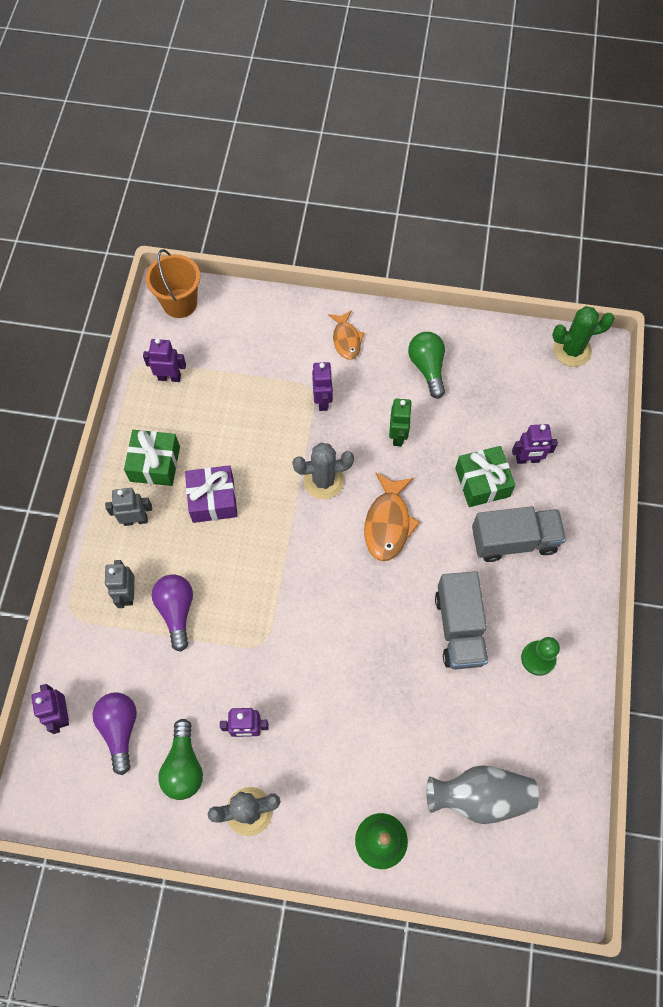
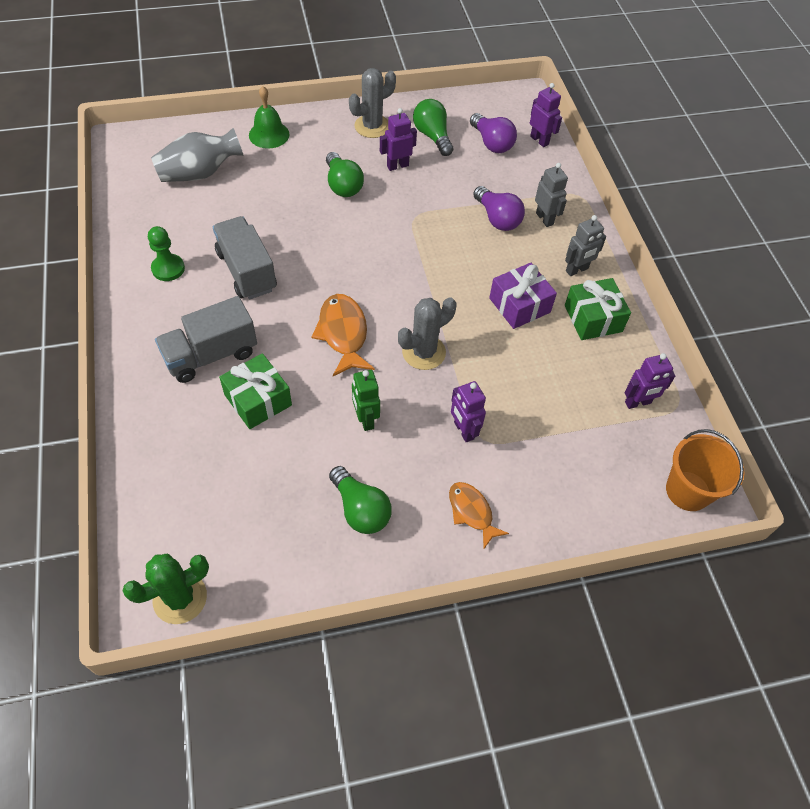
camera: 155 degrees right, 10 degrees down
purple robot [512,424,558,464] -> none
none -> green light bulb [326,152,364,197]

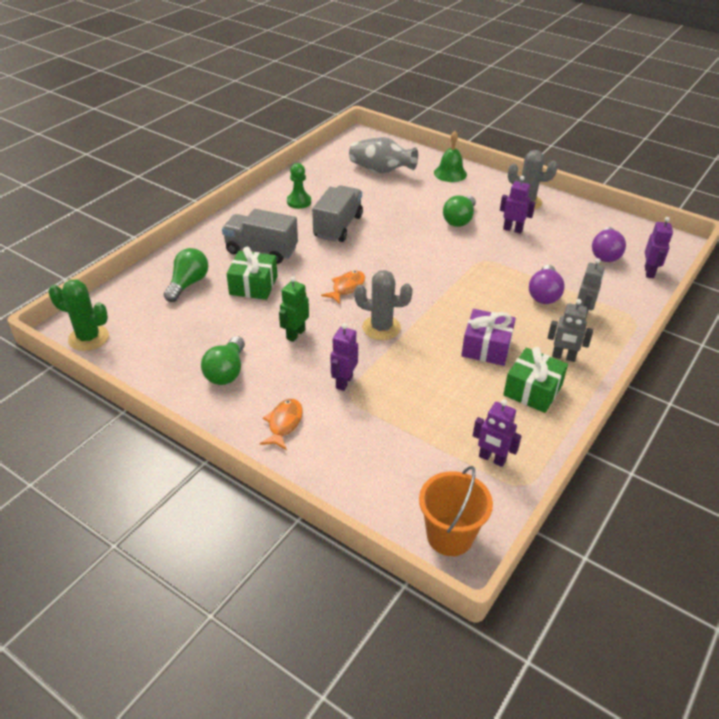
camera: 50 degrees right, 15 degrees down
orange fish [312,294,375,376] -> orange fish [321,271,365,304], size x0.66
green light bulb [413,99,453,156] -> green light bulb moved to [164,248,209,302]

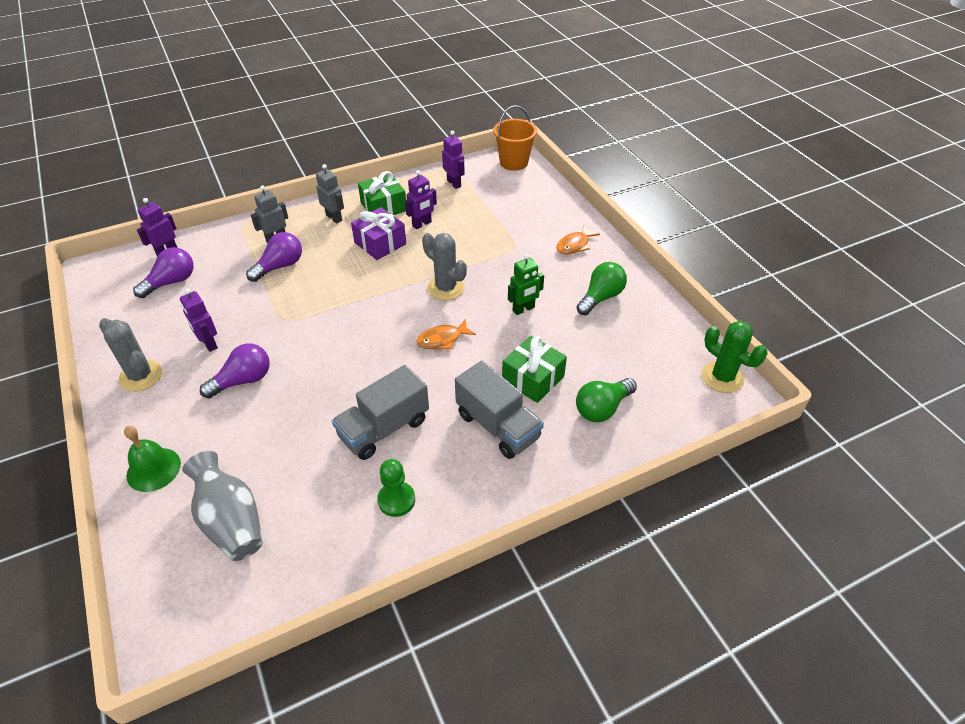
camera: 150 degrees left, 5 degrees up
purple robot [331,323,358,391] -> purple robot moved to [405,170,437,229]
green light bulb [443,195,476,227] -> purple light bulb [200,344,270,398]

